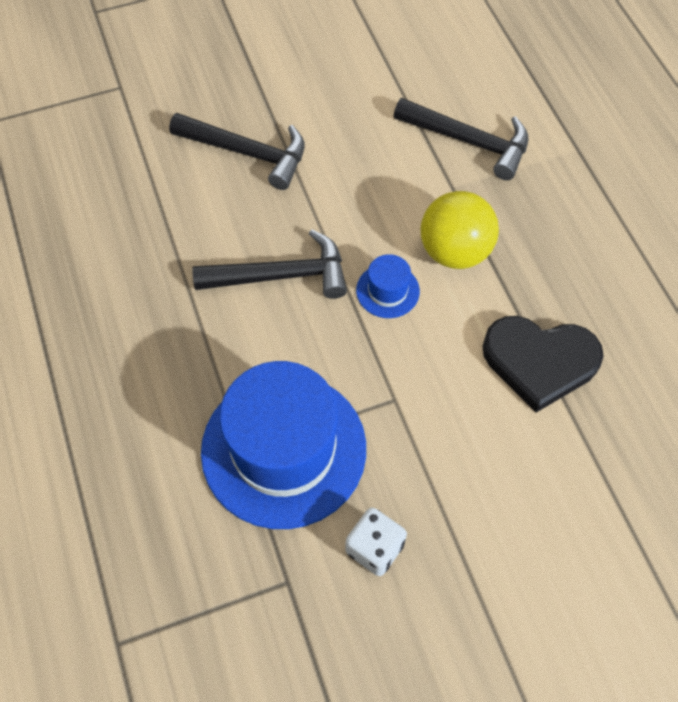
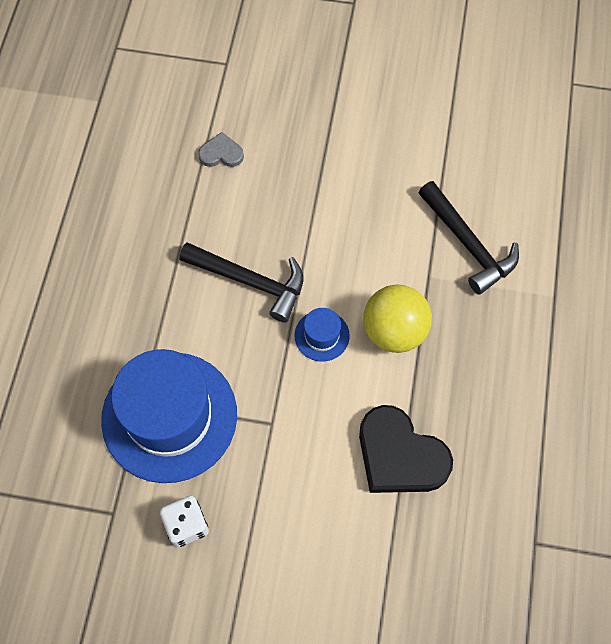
camera: 30 degrees right, 5 degrees up
black hammer [169,113,305,190] -> none
none -> grey heart [198,132,244,167]

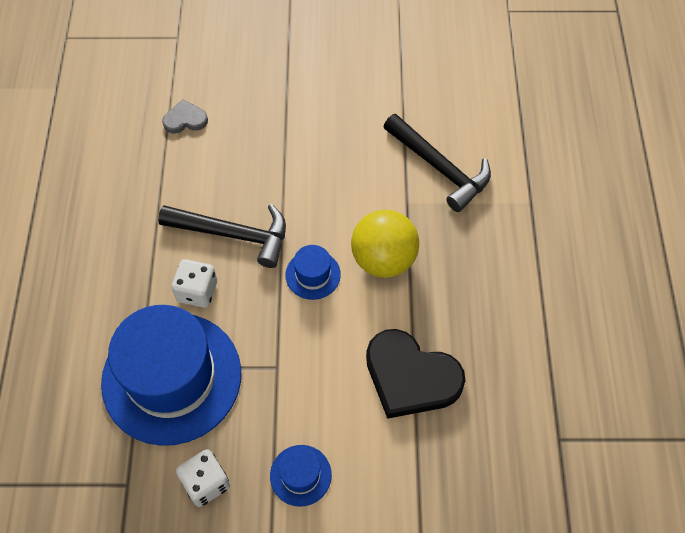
camera: 10 degrees left, 5 degrees down
none -> white dice [171,259,217,308]
none -> blue hat [270,445,332,507]

